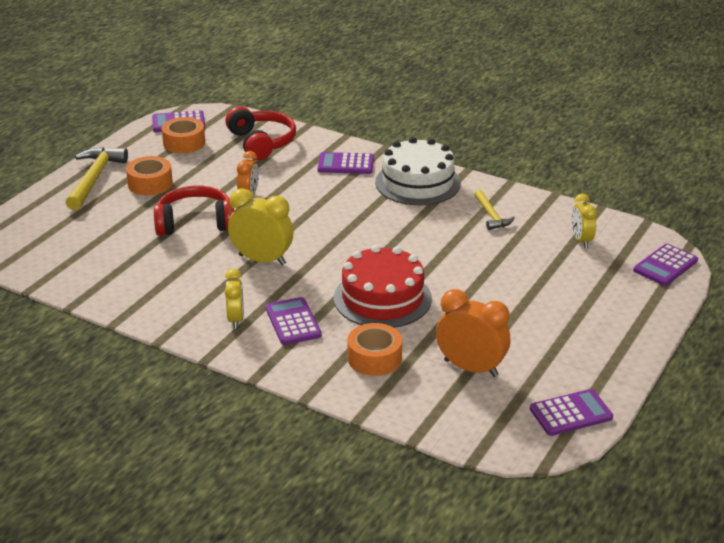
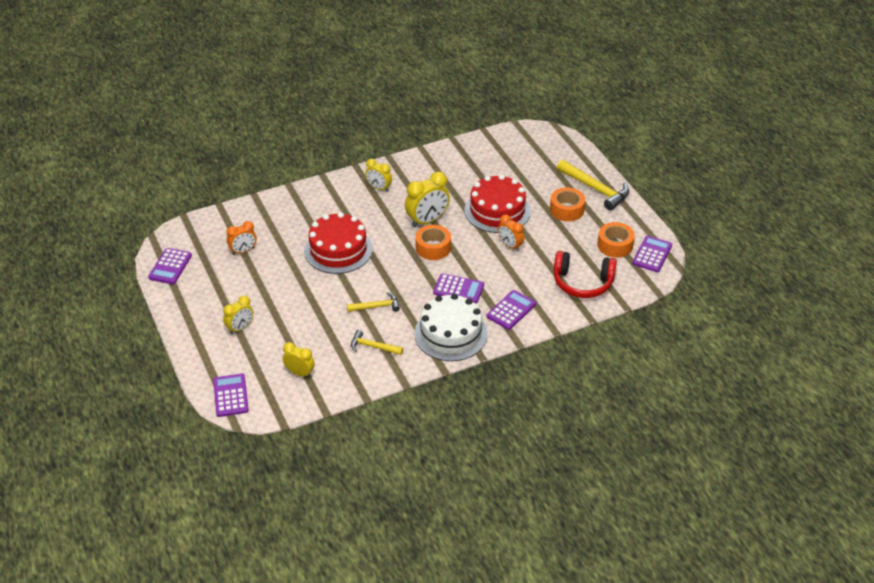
camera: 125 degrees right, 10 degrees up
red headphones [154,186,234,236] -> red cake [465,174,531,233]
purple calculator [265,297,322,345] -> purple calculator moved to [433,273,484,303]
orange tape [347,323,402,376] -> orange tape moved to [415,225,451,260]
orange clock [436,289,510,377] -> orange clock [226,221,257,255], size x0.62
none -> yellow clock [223,296,253,334]
none -> yellow hammer [347,292,400,312]

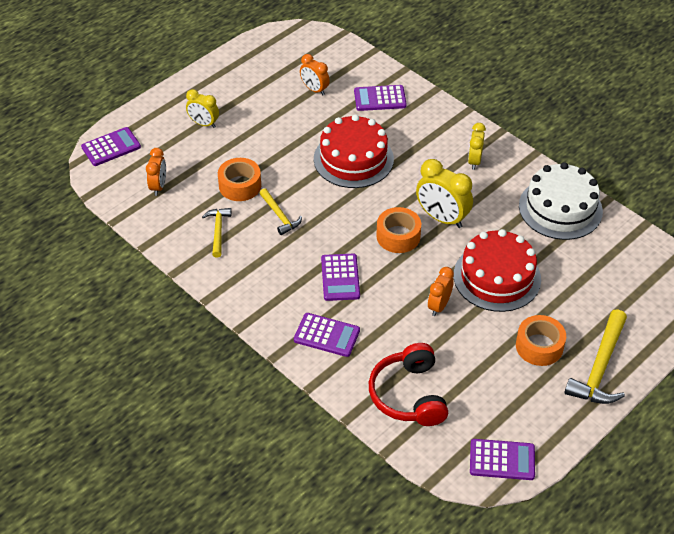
camera: 70 degrees right, 5 degrees up
purple calculator [148,248,192,284] -> purple calculator moved to [354,85,407,111]
yellow clock [283,342,315,378] -> orange clock [146,148,166,196]
white cake [414,293,488,361] -> white cake moved to [519,162,603,240]
orange tape [598,222,635,258] -> orange tape moved to [218,158,261,201]

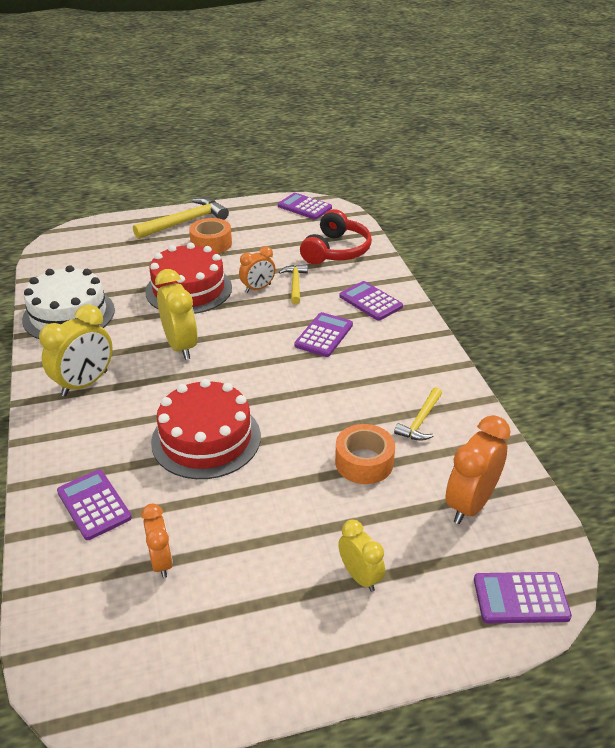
camera: 150 degrees left, 10 degrees down
orange clock [146,148,166,196] -> orange clock [445,415,511,524], size x1.61
yellow hammer [259,188,302,235] -> yellow hammer moved to [279,265,308,304]
purple calculator [354,85,407,111] -> purple calculator turned 150 degrees counterclockwise [57,470,132,540]
orange tape [376,207,421,253] -> none
yellow clock [468,123,486,170] -> yellow clock [39,304,113,397], size x1.61

